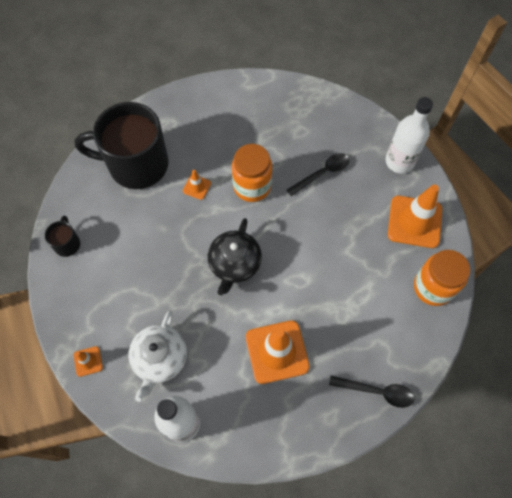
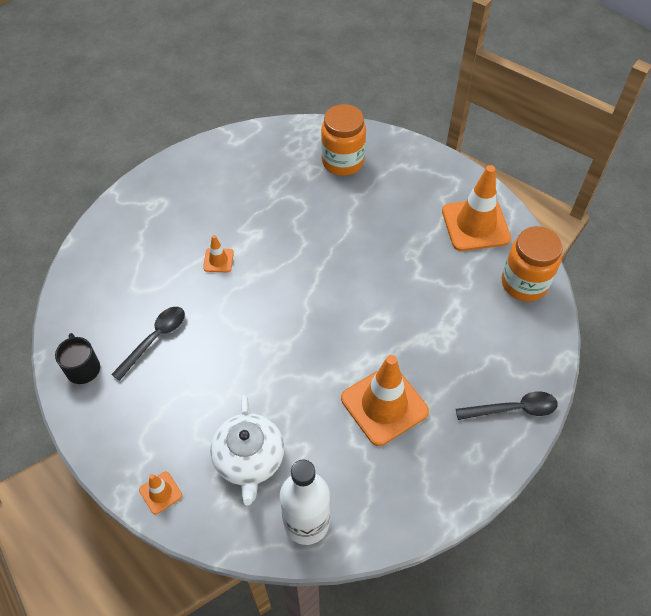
camera: 20 degrees left, 10 degrees down
black mug [75,102,168,189] -> none
black teapot [208,218,262,295] -> none
orange jar [232,144,272,202] -> orange jar moved to [321,104,366,176]
black spoon [287,153,349,196] -> black spoon moved to [111,307,185,381]
white bottle [386,97,433,173] -> none

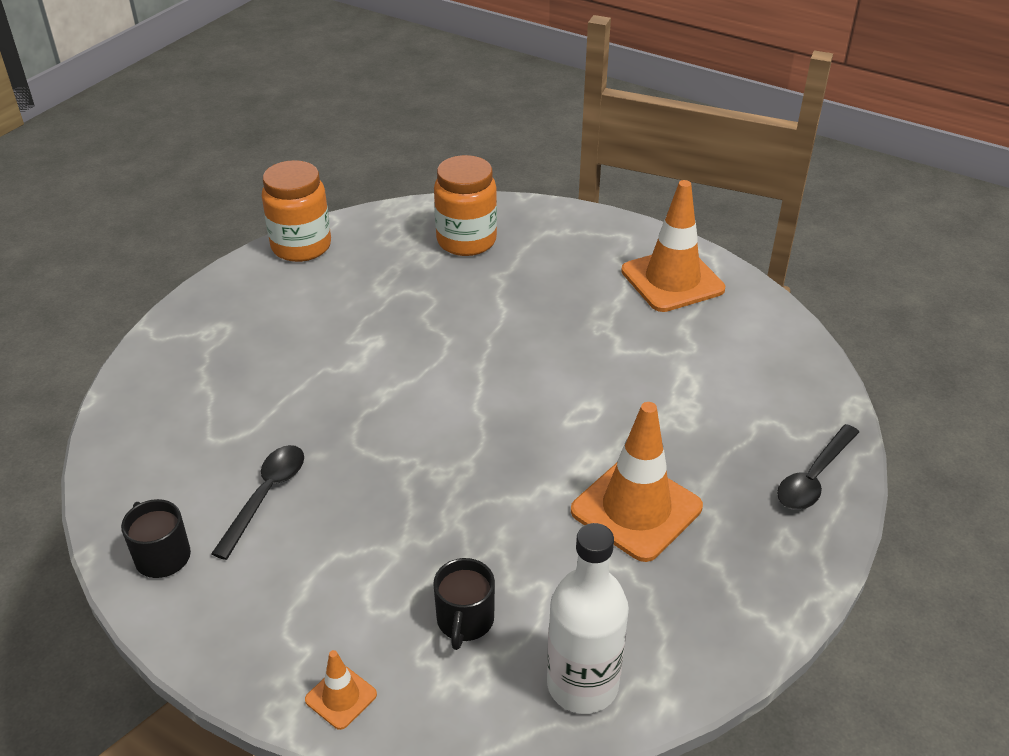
camera: 15 degrees left, 15 degrees down
orange traffic cone [203,235,234,272] -> none
white teapot [210,395,284,505] -> black mug [433,558,495,650]
black spoon [456,391,558,420] -> black spoon turned 150 degrees clockwise [777,424,859,510]
orange jar [502,226,563,301] -> orange jar moved to [262,160,331,262]

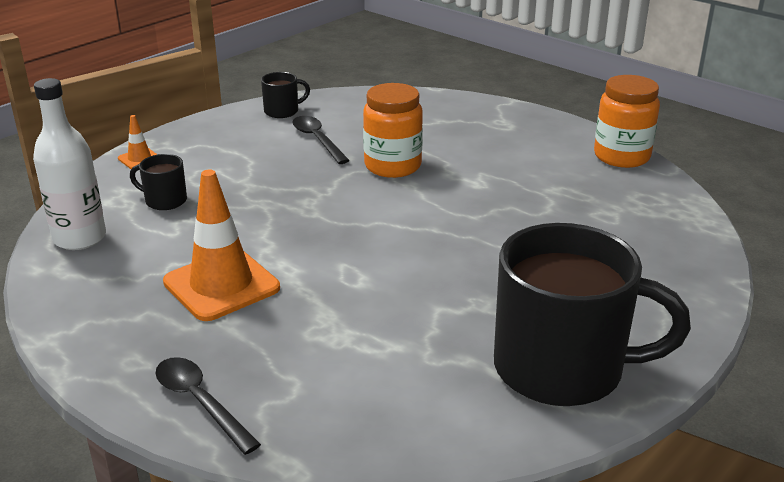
camera: 100 degrees right, 10 degrees down
black spoon [211,445,304,560] -> black spoon turned 150 degrees counterclockwise [293,116,350,164]
orange jar [434,155,497,256] -> orange jar moved to [363,83,423,178]
orange traffic cone [621,180,725,312] -> black mug [494,223,691,406]

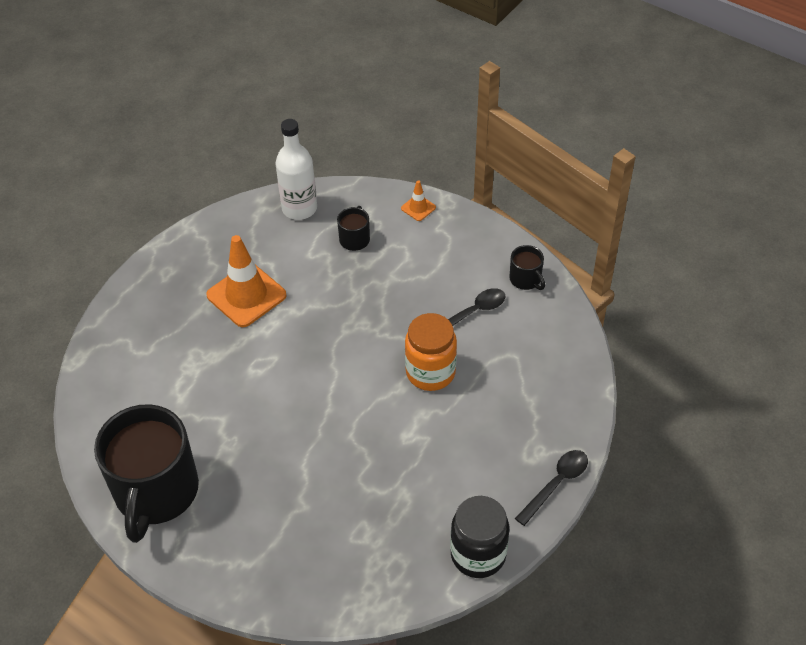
camera: 85 degrees right, 20 degrees up
black spoon [155,357,261,455] -> black spoon moved to [515,450,588,526]
orange jar [594,75,660,168] -> black jar [450,496,509,578]

